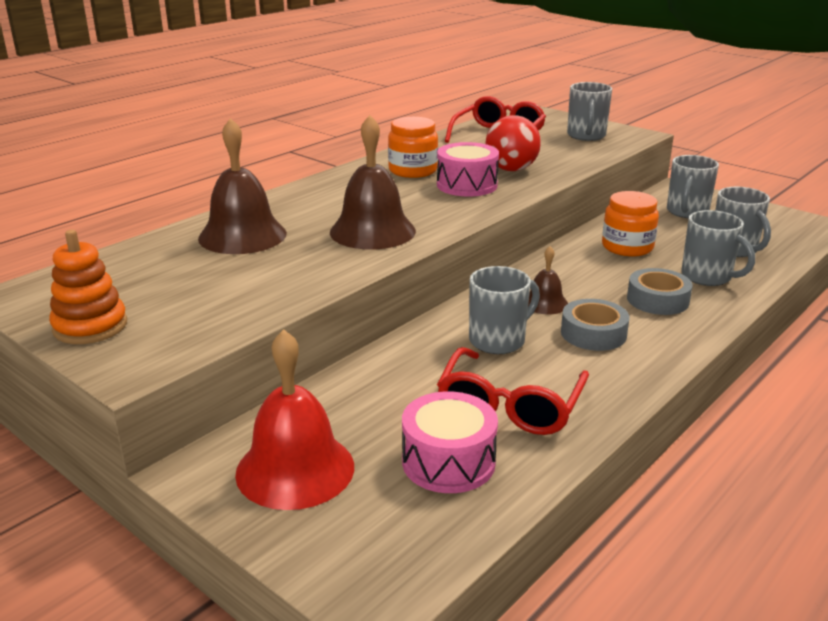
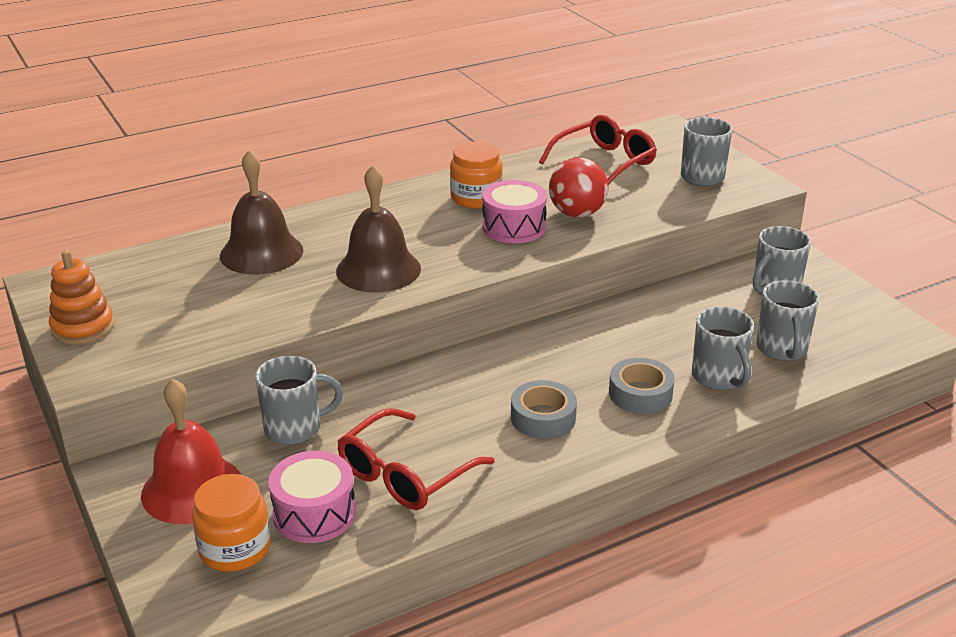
camera: 20 degrees right, 5 degrees up
grey mug [469,266,540,354] -> grey mug moved to [255,355,343,445]
brown bell [528,246,568,314] -> none
orange jar [602,191,659,256] -> orange jar moved to [192,474,271,572]

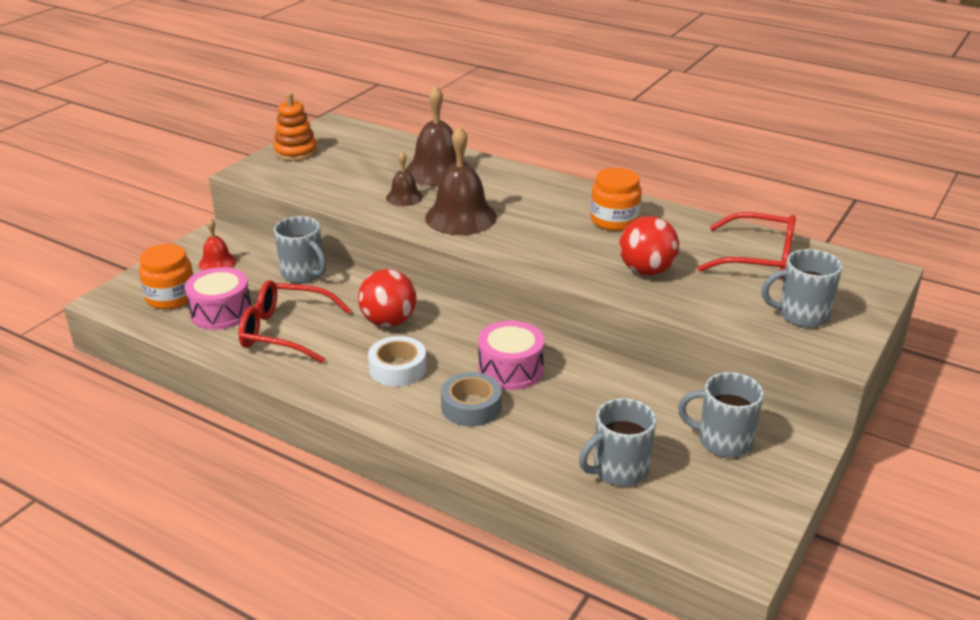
camera: 60 degrees right, 0 degrees up
red bell [141,378,241,524] -> red bell [199,219,237,270], size x0.53
pink drum [482,180,547,243] -> pink drum moved to [478,320,545,390]
grey tape [511,380,577,439] -> white tape [368,336,427,386]
grey mug [692,307,754,390] -> none
none -> red ball [358,269,416,327]
none -> brown bell [386,152,423,206]

